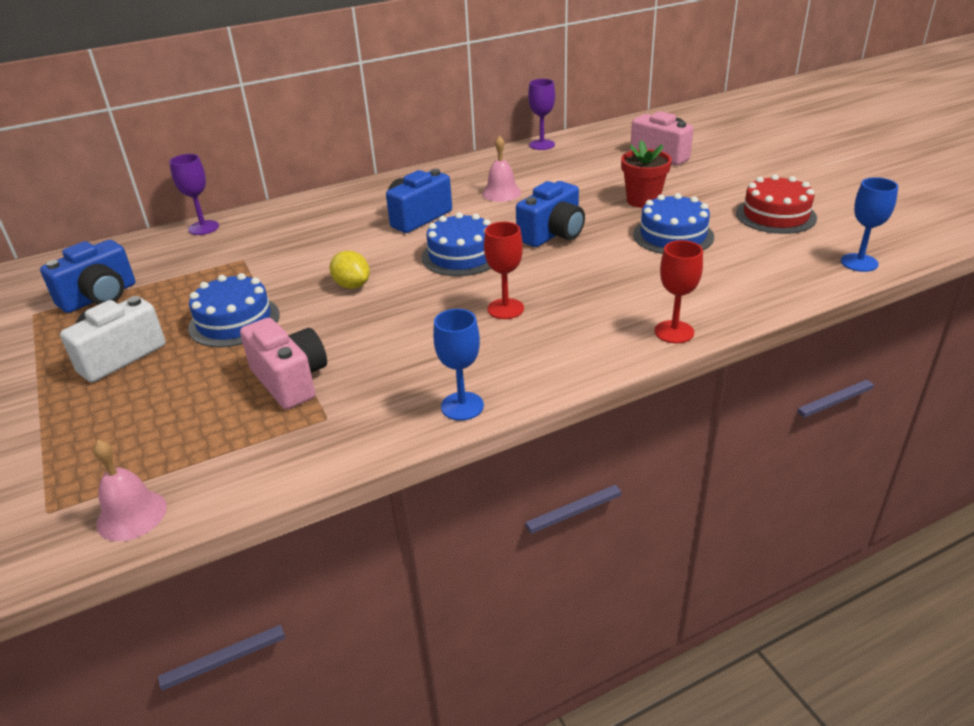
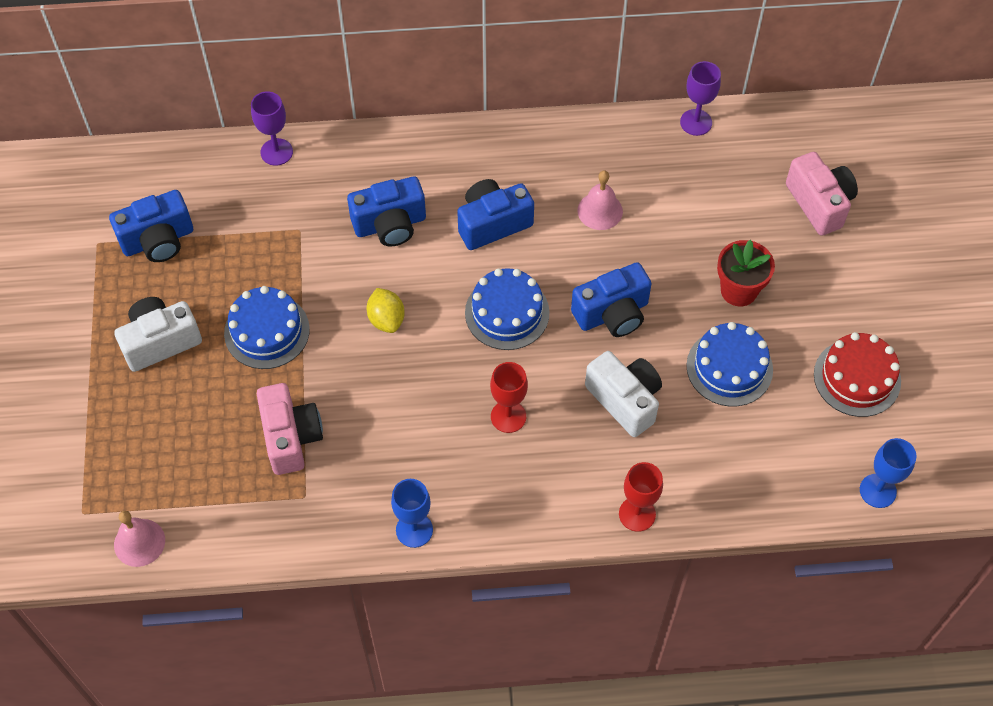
camera: 20 degrees right, 25 degrees up
none -> blue camera [347,176,426,246]
none -> white camera [585,351,662,437]

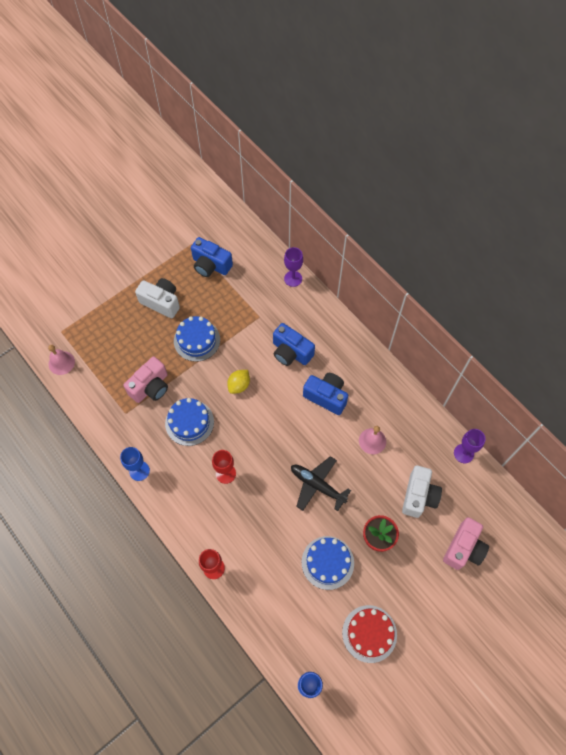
camera: 55 degrees right, 5 degrees up
blue cake [465,268,550,350] -> blue cake moved to [165,398,214,446]
blue camera [571,262,652,337] -> black plane [291,456,351,511]
white camera [585,351,662,437] -> white camera moved to [402,466,442,518]

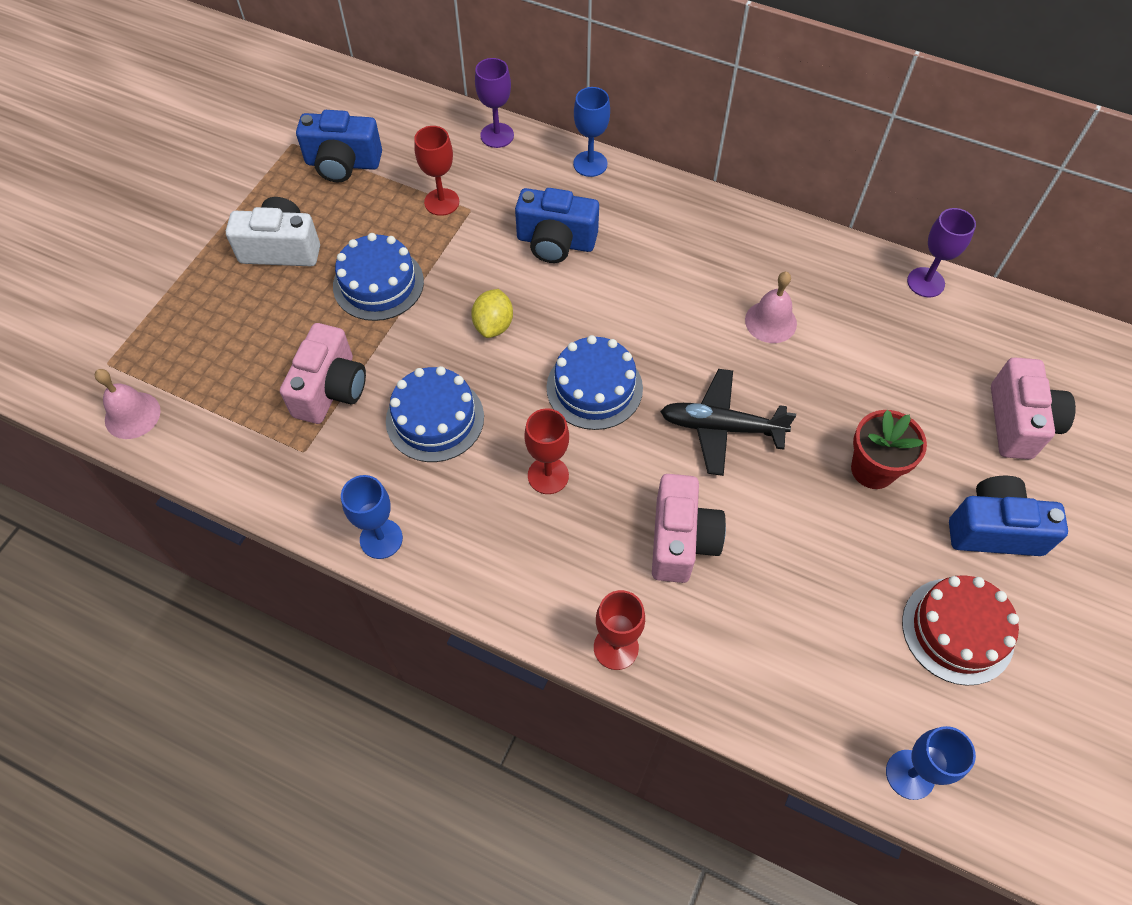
camera: 25 degrees left, 5 degrees down
blue cake [302,536,354,590] -> blue cake moved to [546,335,643,430]
blue camera [303,373,348,415] -> blue camera moved to [949,476,1068,556]
white camera [402,466,442,518] -> none
none -> red goblet [414,126,459,216]
none -> blue goblet [573,87,610,177]
none -> pink camera [652,474,726,583]

